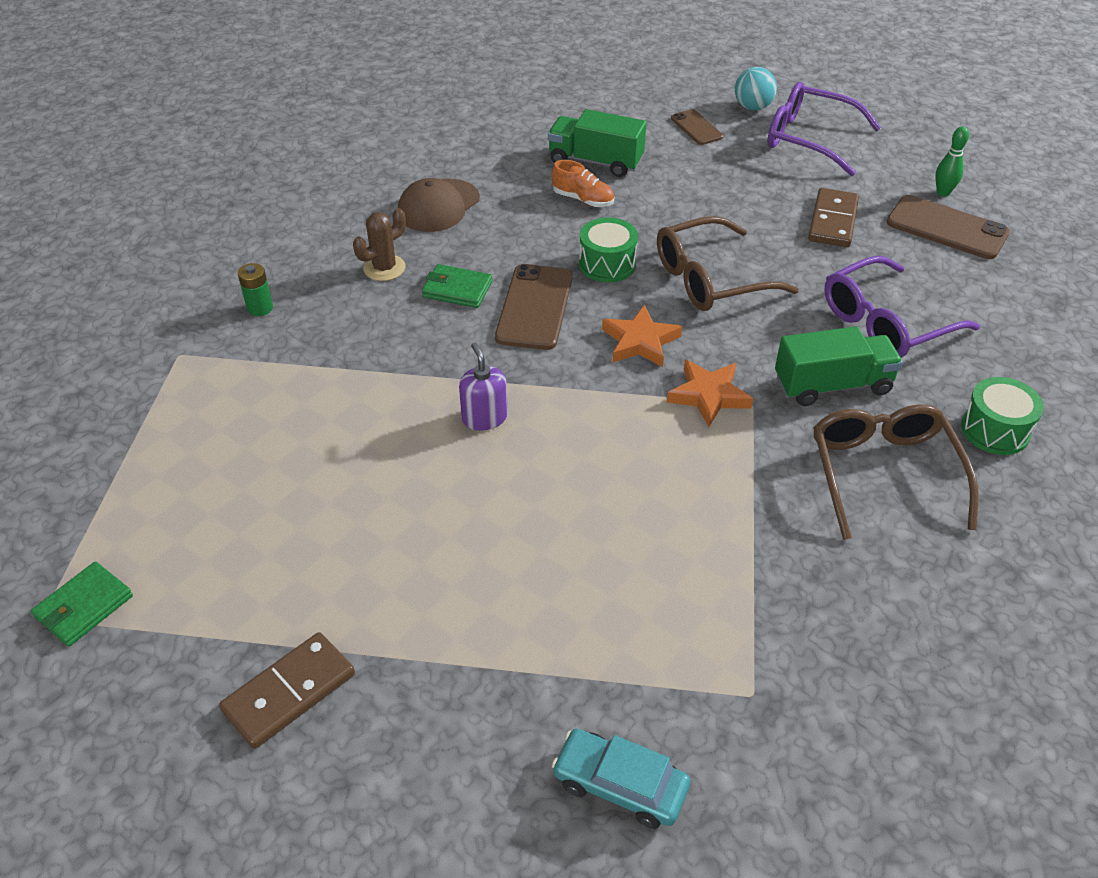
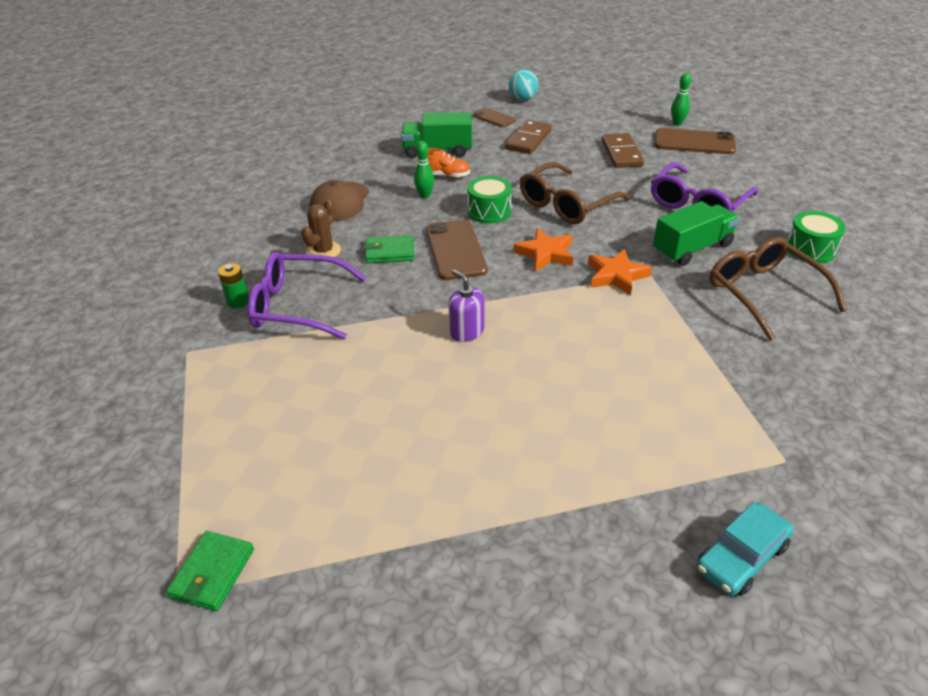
camera: 20 degrees left, 5 degrees down
brown domino [219,632,355,749] -> brown domino moved to [505,120,552,154]
turquoise car [552,729,690,829] -> turquoise car turned 45 degrees counterclockwise [696,502,794,596]
purple glasses [767,82,881,176] -> purple glasses moved to [248,252,366,339]
none -> green bowling pin [414,141,434,199]

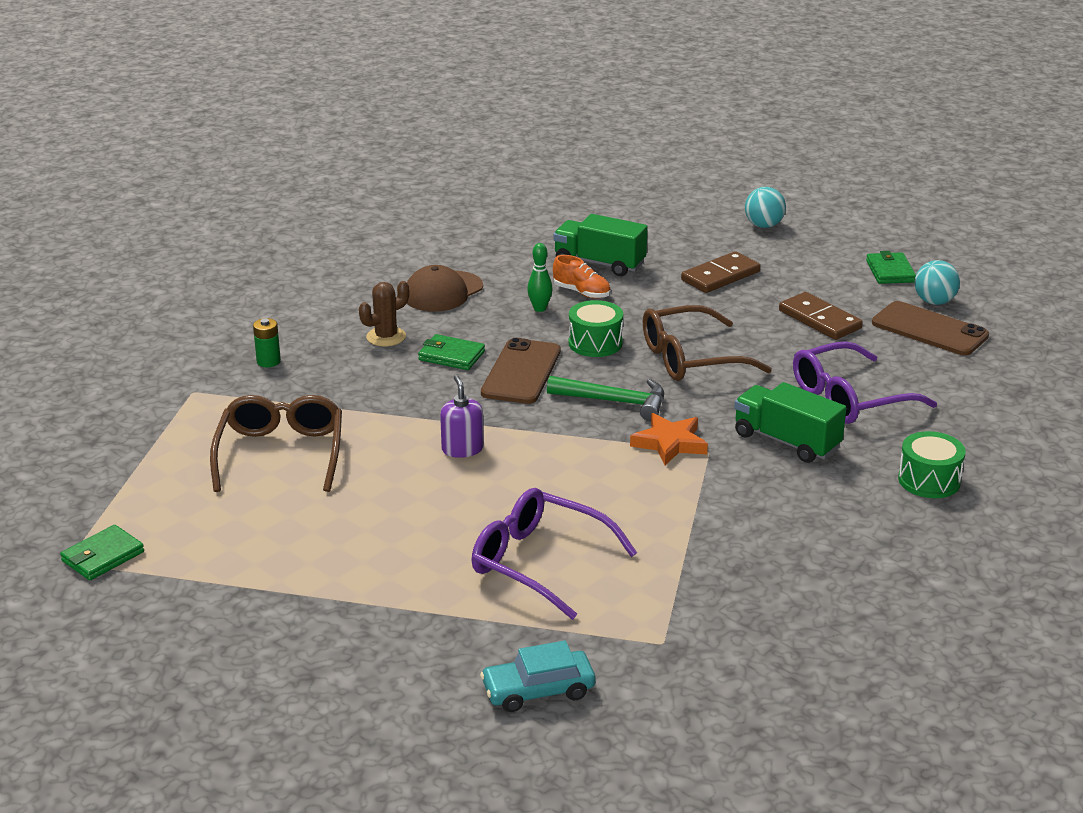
camera: 25 degrees right, 10 degrees down
purple glasses [248,252,366,339] -> purple glasses moved to [471,488,637,620]
brown phone [472,107,516,127] -> none
orange star [514,228,573,272] -> green hammer [547,376,664,421]
brown domino [602,133,644,168] -> brown domino turned 60 degrees counterclockwise [779,292,863,340]
green truck [653,201,739,266] -> green truck turned 135 degrees counterclockwise [734,382,846,463]
green bowling pin [671,73,691,126] -> turquoise ball [914,260,960,305]
brown glasses [709,237,847,341] -> brown glasses moved to [210,395,342,492]
none -> green wallet [866,251,916,284]

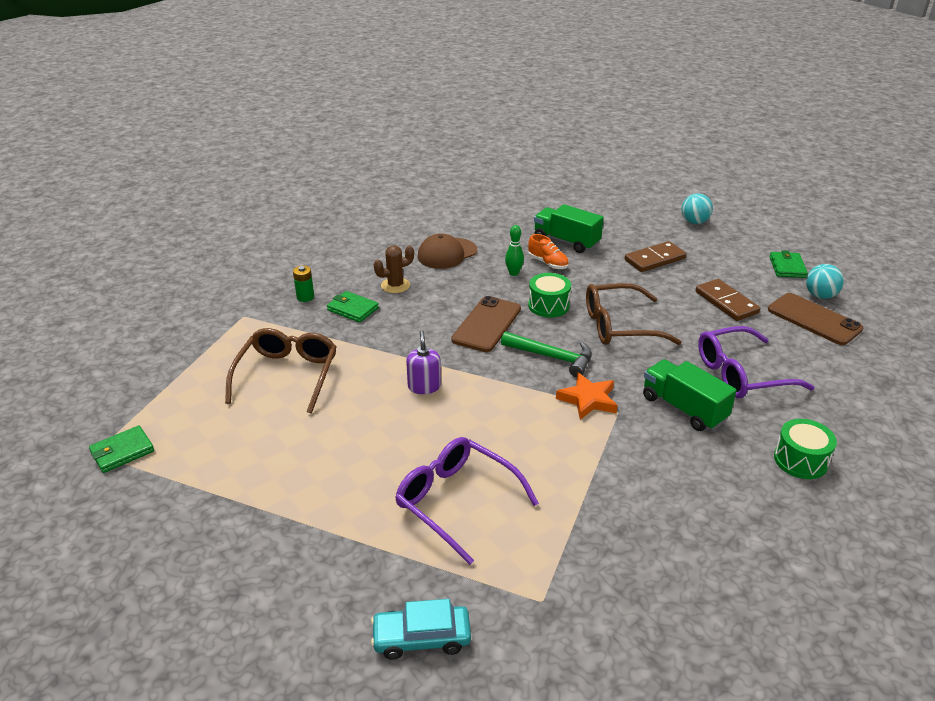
camera: 10 degrees right, 5 degrees up
green wallet [418,334,485,370] -> green wallet moved to [327,291,379,323]

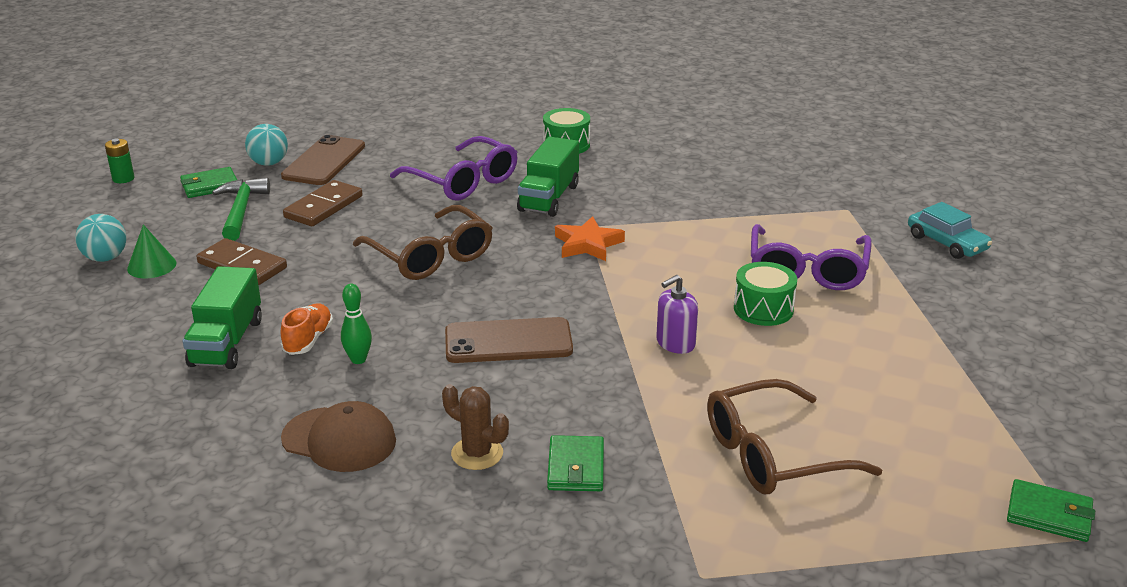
camera: 120 degrees left, 5 degrees down
green battery [293,266,314,302] -> green battery moved to [105,139,135,183]
green hammer [501,332,592,377] -> green hammer moved to [212,178,270,241]
green drum [528,273,571,318] -> green drum moved to [734,262,797,326]
none -> green cone [127,224,177,278]

